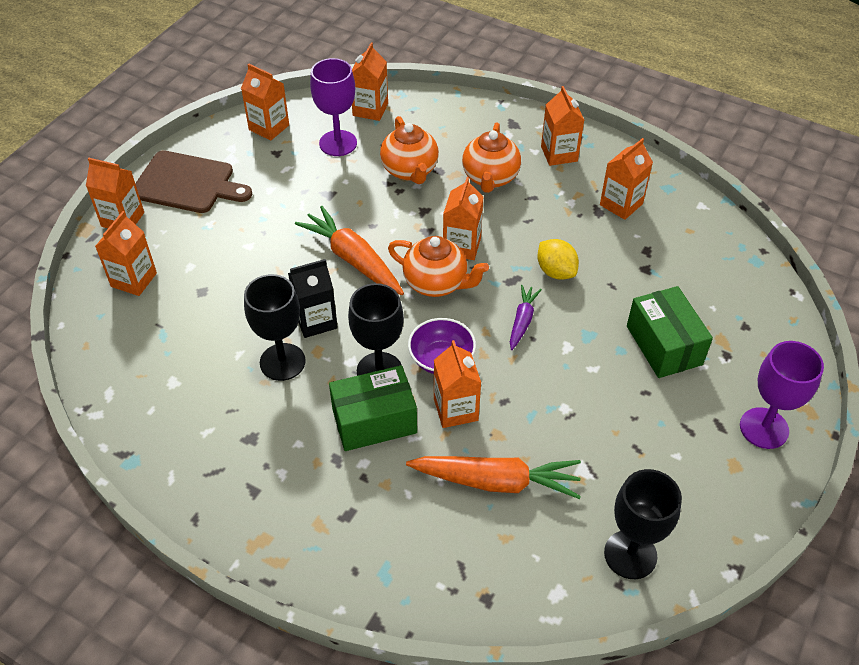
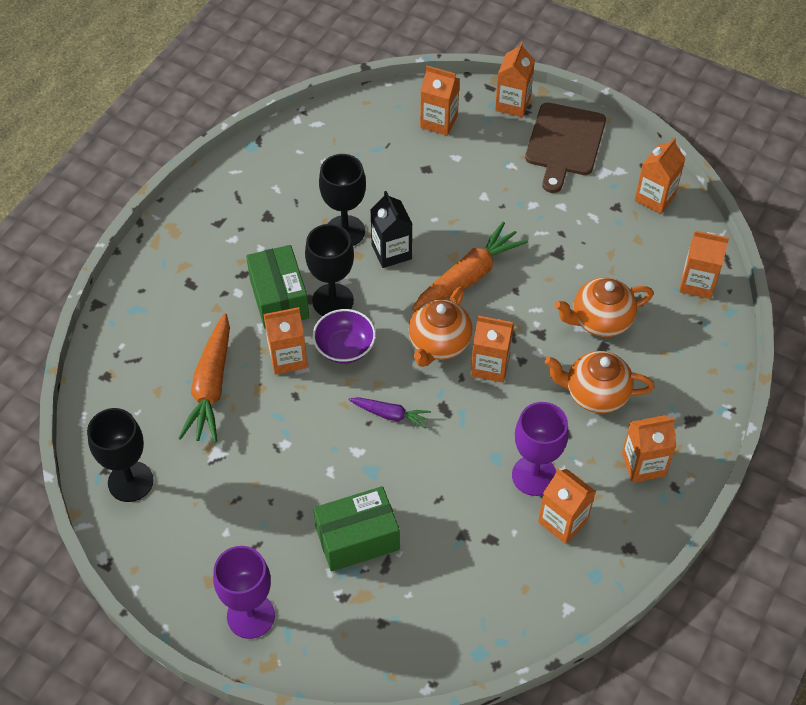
camera: 90 degrees right, 5 degrees up
purple goblet [310,58,357,156] -> purple goblet moved to [512,402,569,496]
yellow lemon [537,239,579,280] -> none

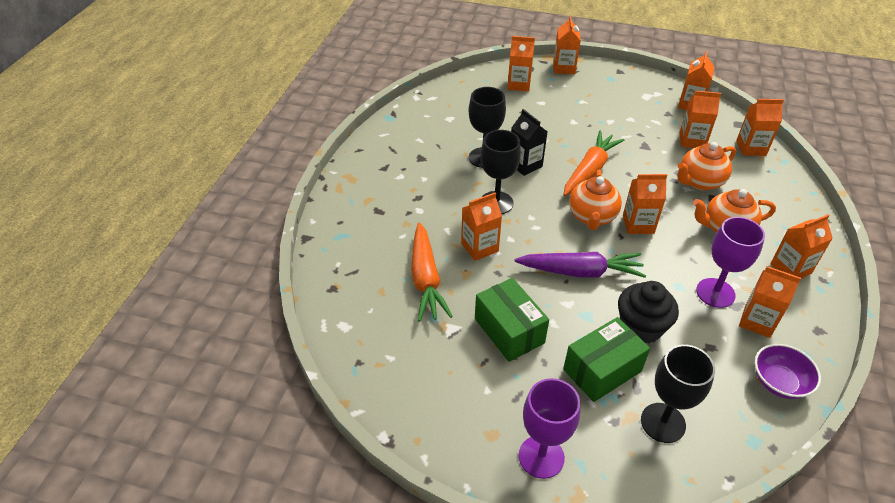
camera: 15 degrees left, 10 degrees down
black goblet [87,408,154,502] -> black goblet moved to [641,344,715,443]
green box [246,245,309,329] -> green box moved to [475,278,549,362]
purple bowl [313,309,376,363] -> purple bowl moved to [755,344,821,399]
purple carrot [349,397,431,429] -> purple carrot [514,252,646,278], size x1.82
brown cutting board [525,103,606,193] -> none
none -> black cupcake [618,281,679,344]
none -> orange carton [679,91,721,148]

